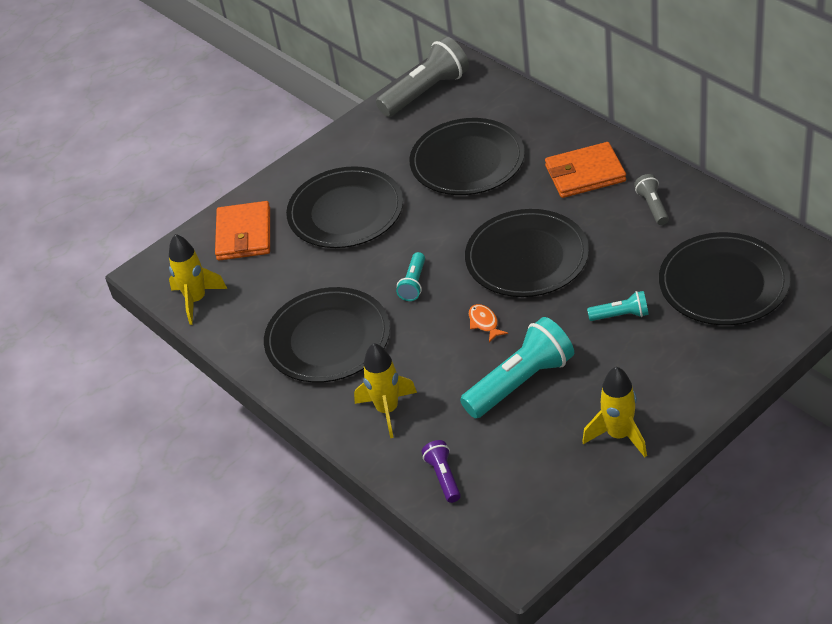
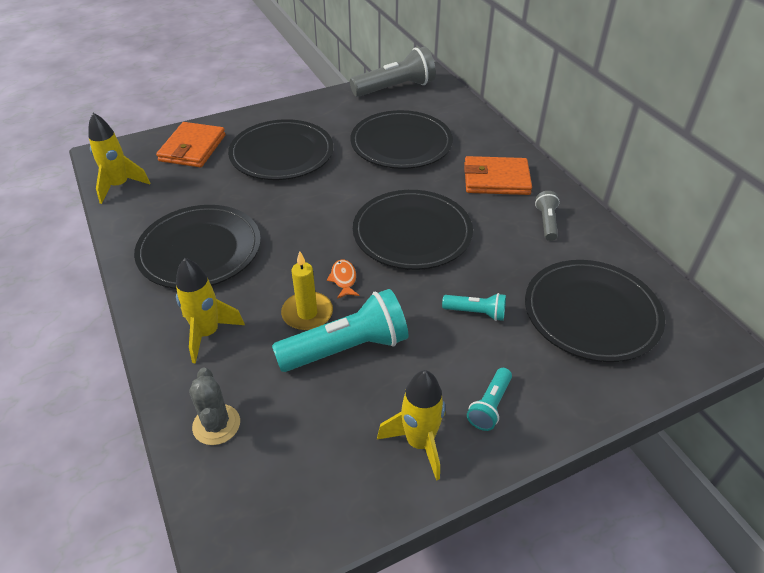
camera: 10 degrees right, 0 degrees up
turquoise flashlight [396,252,425,301] -> turquoise flashlight moved to [467,368,512,431]
purple flashlight [422,440,461,503] -> grey cactus [189,367,240,445]
none -> yellow candle [281,251,333,331]

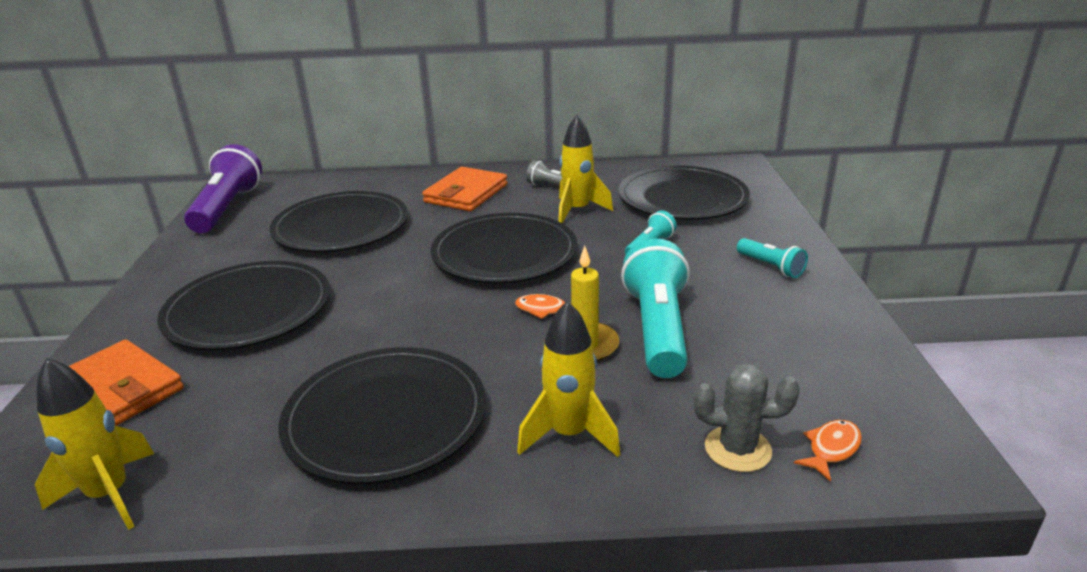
camera: 65 degrees left, 15 degrees down
grey flashlight [350,46,436,97] -> purple flashlight [184,144,262,233]
yellow rocket [377,370,445,481] -> yellow rocket moved to [558,115,613,223]
none -> orange fish [794,420,862,482]

